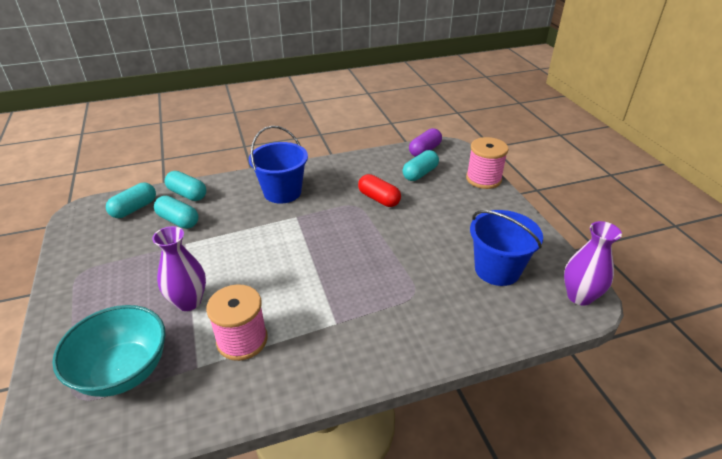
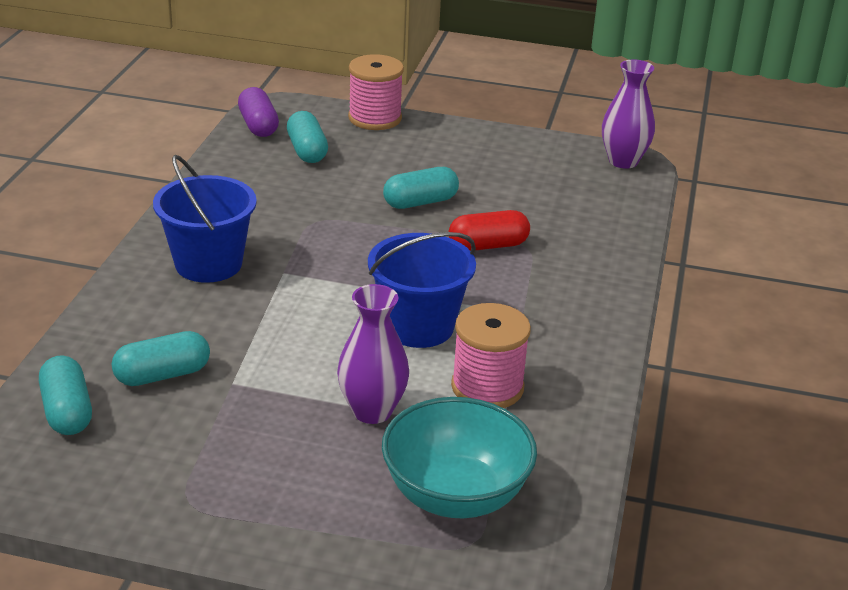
camera: 60 degrees left, 5 degrees down
turquoise capsule [165,171,206,201] -> turquoise capsule moved to [383,167,459,209]
red capsule [358,174,401,207] -> red capsule moved to [449,210,530,251]
blue bucket [470,210,543,286] -> blue bucket moved to [368,232,476,348]

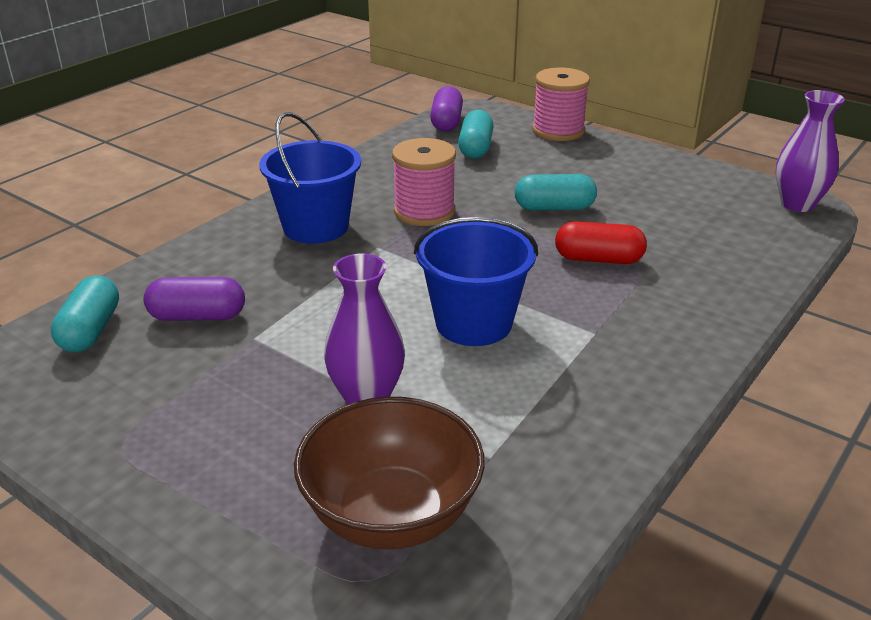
camera: 25 degrees right, 0 degrees up
turquoise capsule [112,331,210,386] -> purple capsule [144,277,245,321]
turquoise bowl [382,397,537,518] -> brown bowl [294,397,485,549]
pink spool [451,303,531,408] -> pink spool moved to [392,138,456,226]

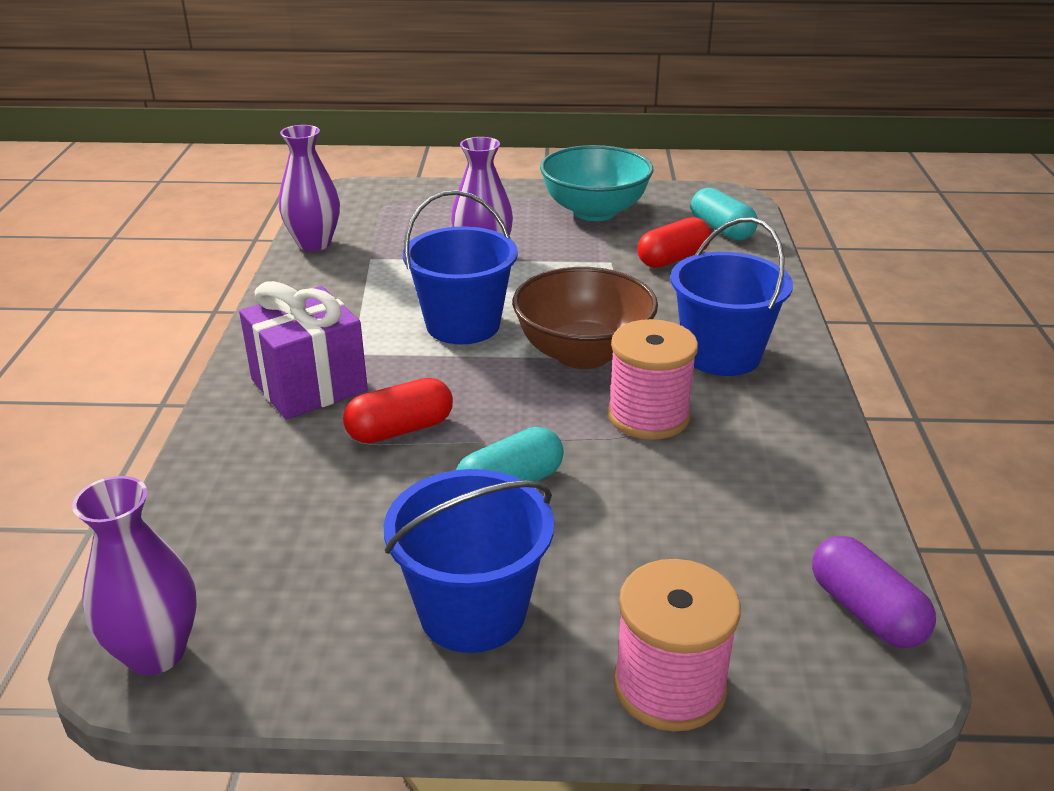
camera: 145 degrees right, 0 degrees up
purple capsule [144,277,245,321] -> red capsule [637,217,711,268]
brown bowl [294,397,485,549] -> brown bowl moved to [513,267,658,369]
turquoise capsule [458,110,494,159] -> none
none -> purple gift [239,281,368,420]
none -> purple vase [279,125,340,251]
none -> blue bucket [384,469,554,653]
none -> turquoise bowl [540,145,654,221]

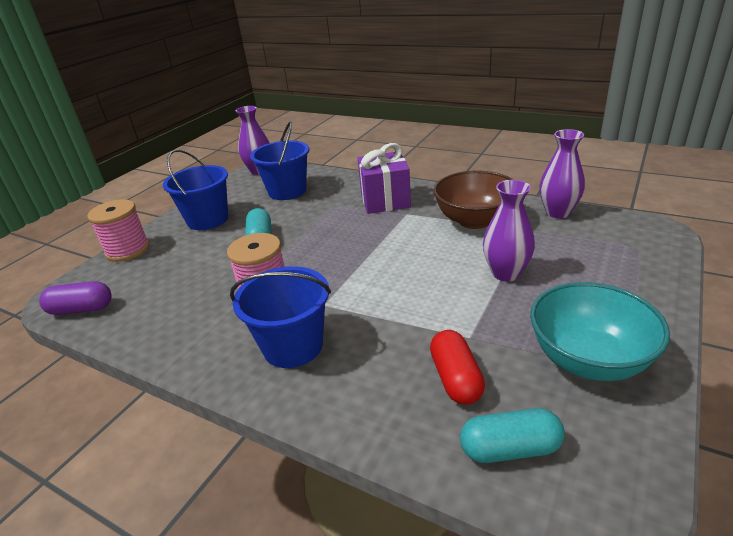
camera: 120 degrees right, 0 degrees up
red capsule [343,378,453,443] -> none
blue bucket [403,190,518,344] -> blue bucket moved to [250,121,310,200]
brown bowl [513,267,658,369] -> brown bowl moved to [433,170,513,229]

